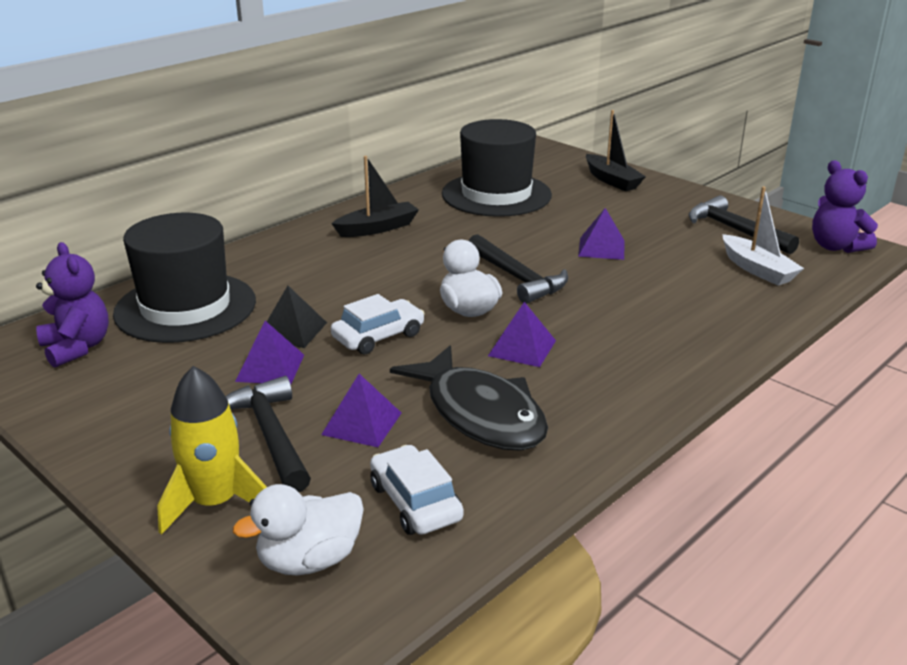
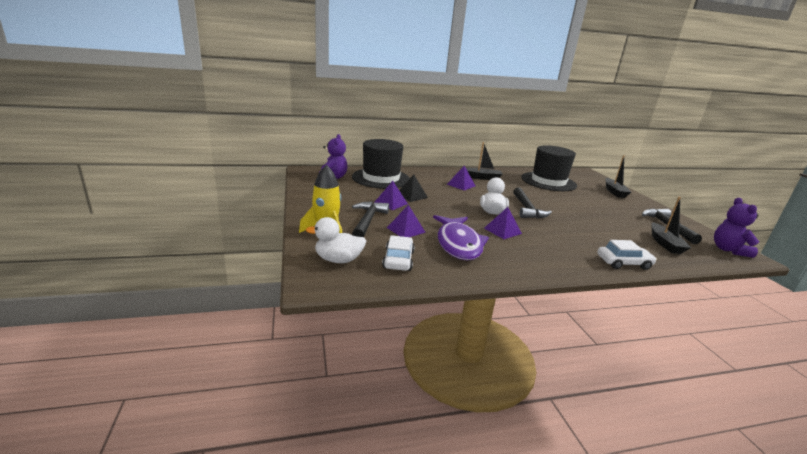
camera: 30 degrees right, 5 degrees down
white car [331,294,425,354] -> white car moved to [597,240,657,270]
black fish [390,345,548,451] -> purple fish [433,215,489,260]
purple pyramid [578,208,625,260] -> purple pyramid moved to [447,166,475,190]
white boat [722,186,804,286] -> black boat [651,197,691,254]

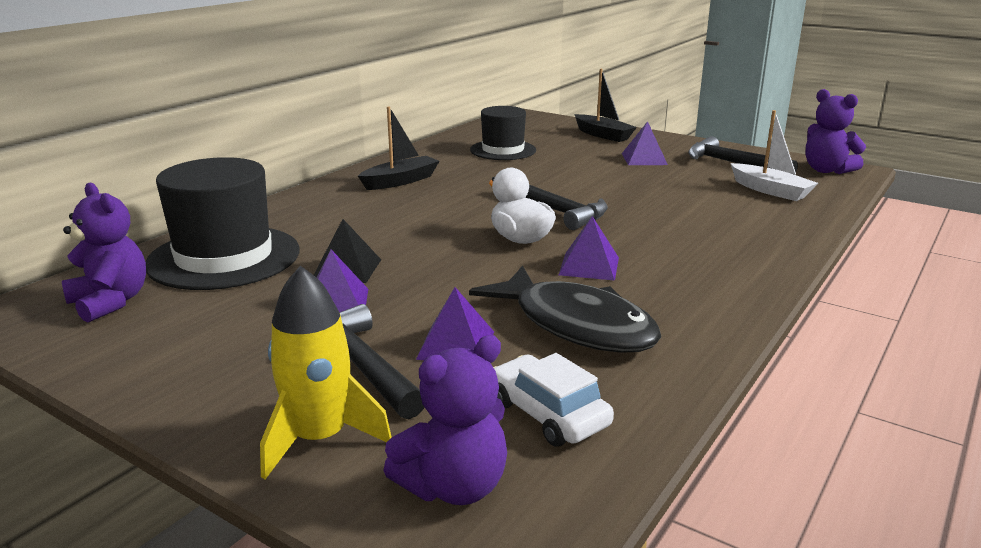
camera: 40 degrees left, 0 degrees up
white duck [306,217,366,263] -> purple teddy bear [383,335,507,505]
purple fish [433,215,489,260] -> black fish [469,265,661,353]
purple pyramid [447,166,475,190] -> purple pyramid moved to [622,121,668,165]
black hat [521,145,577,191] -> black hat [470,106,536,160], size x0.63
white car [597,240,657,270] -> none
black boat [651,197,691,254] -> white boat [731,110,818,201]

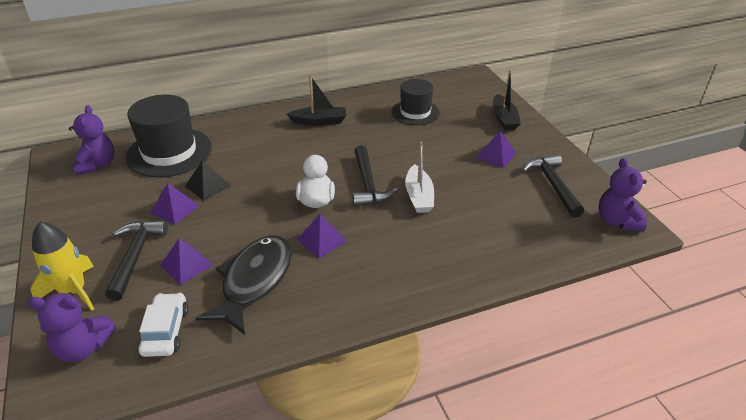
camera: 35 degrees right, 15 degrees up
black fish [469,265,661,353] -> black fish turned 150 degrees counterclockwise [195,235,292,335]
white boat [731,110,818,201] -> white boat moved to [405,142,434,213]

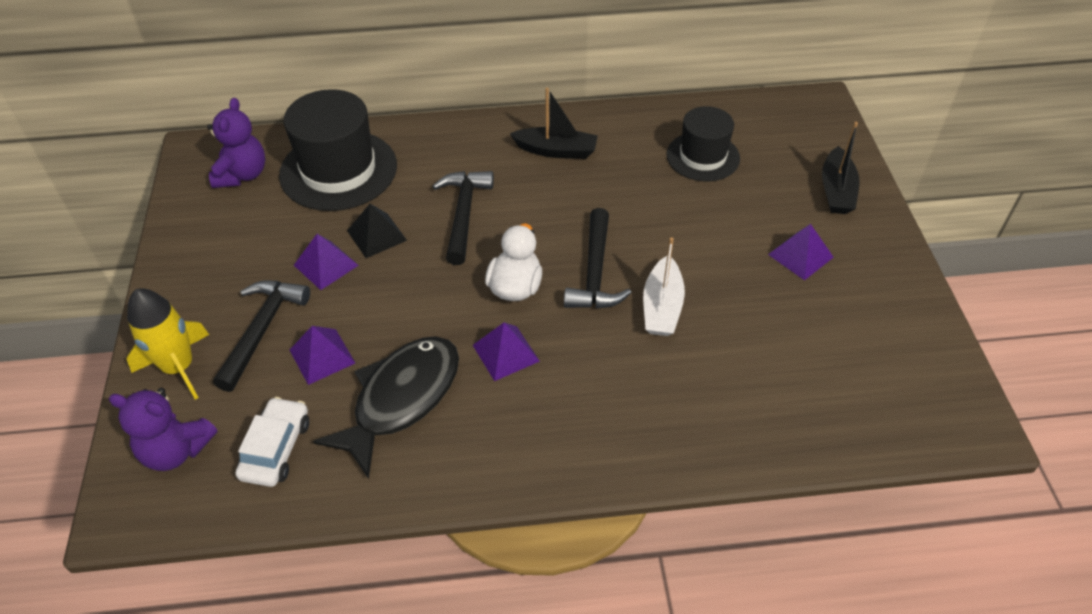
camera: 15 degrees right, 10 degrees up
black hammer [522,154,584,218] -> black hammer moved to [433,171,494,265]
purple teddy bear [599,158,647,232] -> none

